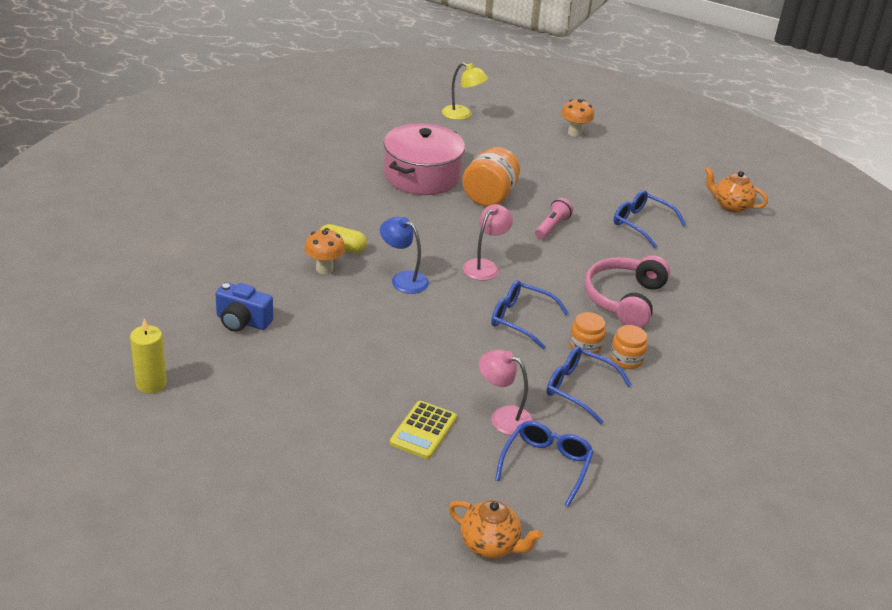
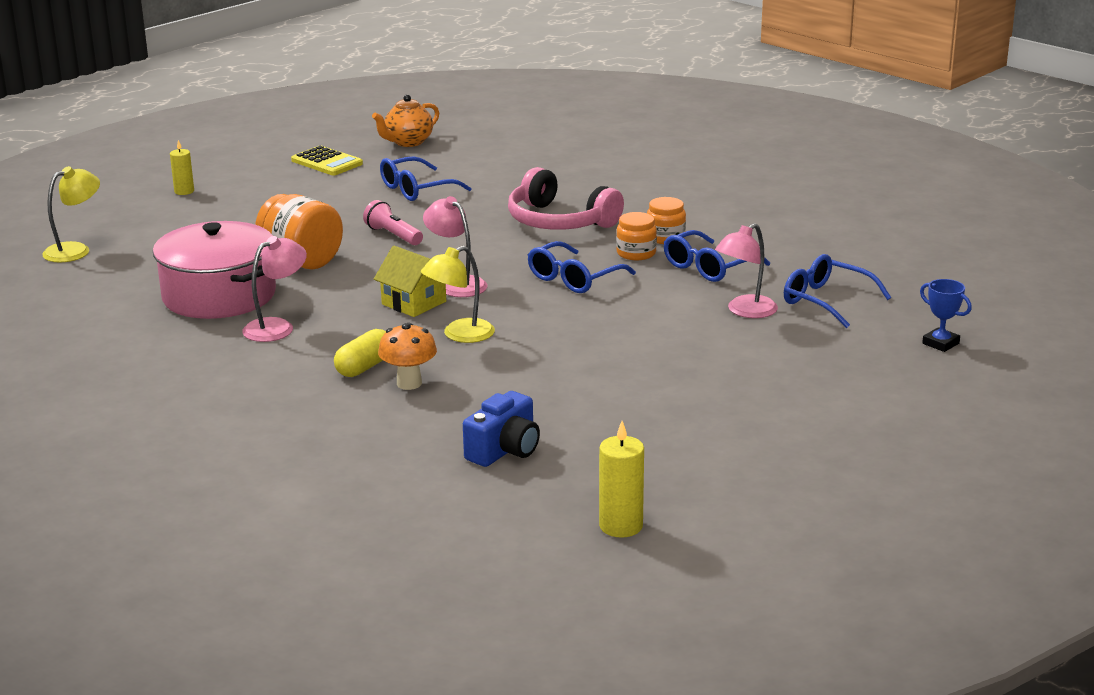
camera: 70 degrees left, 10 degrees down
blue lamp [380,217,429,294] -> yellow lamp [421,246,495,343]
yellow calculator [390,401,457,459] -> yellow calculator moved to [291,146,363,175]
orange teapot [449,500,543,558] -> blue trophy [920,279,972,352]
orange mushroom [561,99,594,137] -> yellow candle [170,140,194,195]
none -> pink lamp [242,236,307,342]
none -> yellow house [374,246,446,317]

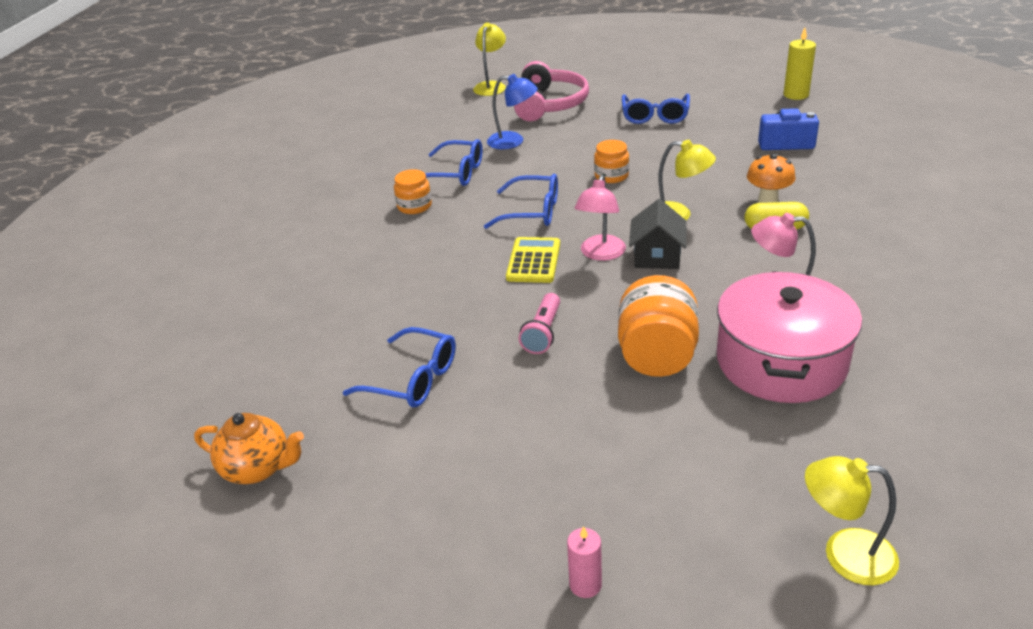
camera: 120 degrees left, 10 degrees up
yellow candle [170,140,194,195] -> pink candle [567,526,602,598]
yellow calculator [291,146,363,175] -> yellow calculator moved to [506,237,560,283]
yellow house [374,246,446,317] -> black house [629,199,687,269]
pink headphones [508,167,624,230] -> pink headphones moved to [514,61,589,121]
orange jar [616,212,657,260] -> orange jar moved to [594,140,629,183]
pink lamp [715,223,778,318] -> blue lamp [487,74,538,149]
blue glasses [784,254,891,328] -> blue glasses moved to [622,94,690,124]
blue trophy [920,279,972,352] -> yellow lamp [473,22,506,96]

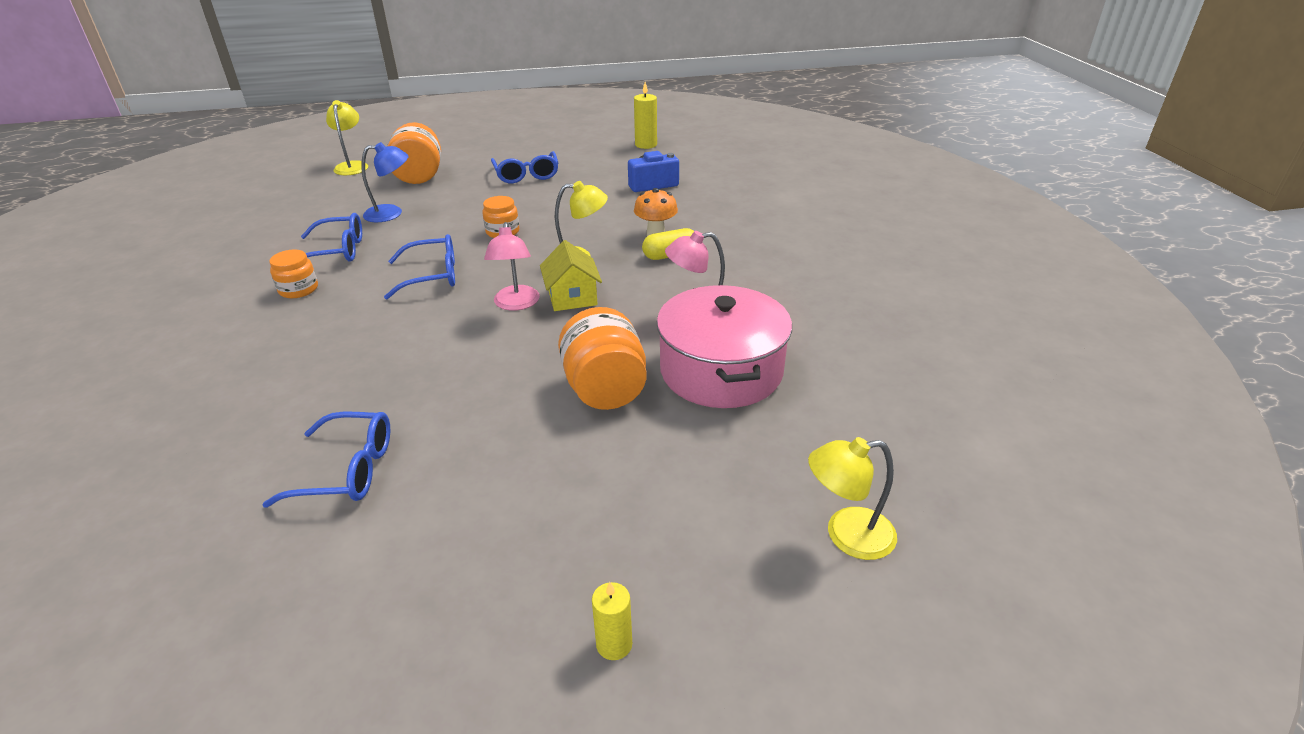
camera: 25 degrees left, 0 degrees up
orange teapot [194,413,304,484] -> none
yellow calculator [506,237,560,283] -> none
pink headphones [514,61,589,121] -> orange jar [387,122,441,184]
pink flashlight [519,293,560,354] -> none
pink candle [567,526,602,598] -> yellow candle [592,582,632,660]
black house [629,199,687,269] -> yellow house [540,240,602,311]

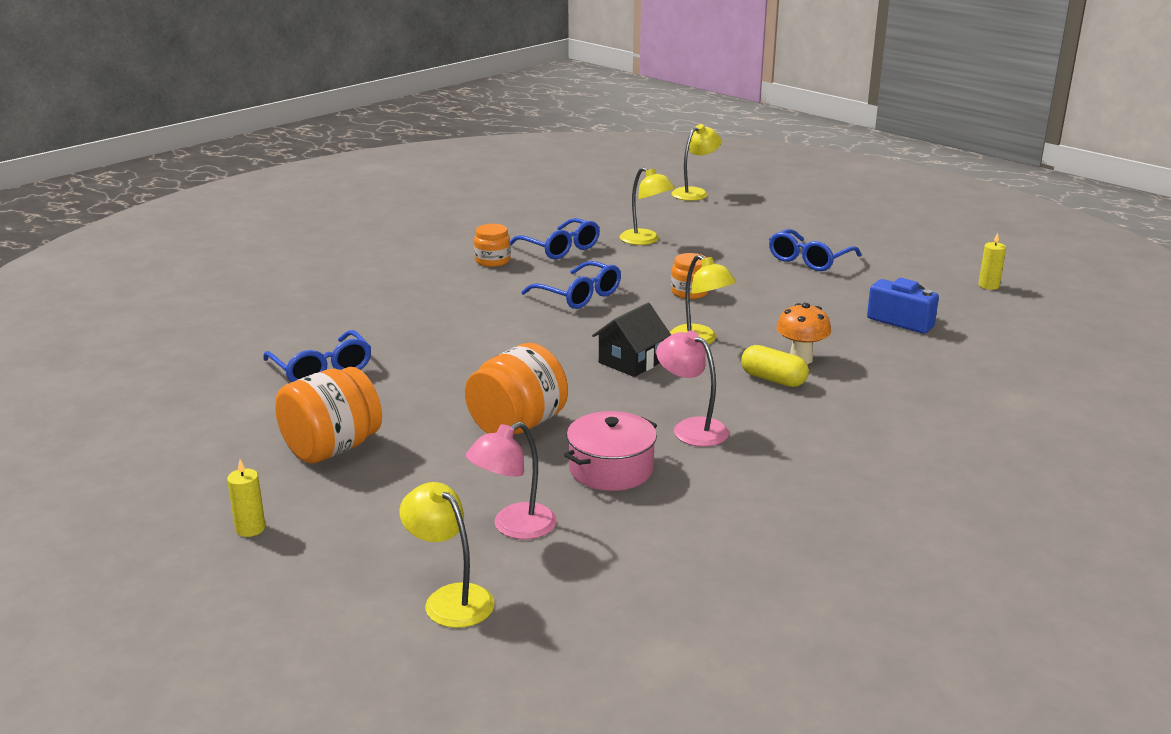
camera: 55 degrees right, 10 degrees down
blue lamp [361,142,409,222] -> yellow lamp [620,167,675,245]
orange jar [387,122,441,184] -> orange jar moved to [275,367,382,463]
pink lamp [484,222,540,311] -> pink lamp moved to [466,422,557,539]
yellow house [540,240,602,311] -> black house [592,303,671,377]
yellow candle [634,82,657,149] -> yellow candle [979,233,1006,290], size x0.66
pink pot [657,285,792,408] -> pink pot [564,411,657,491], size x0.62

